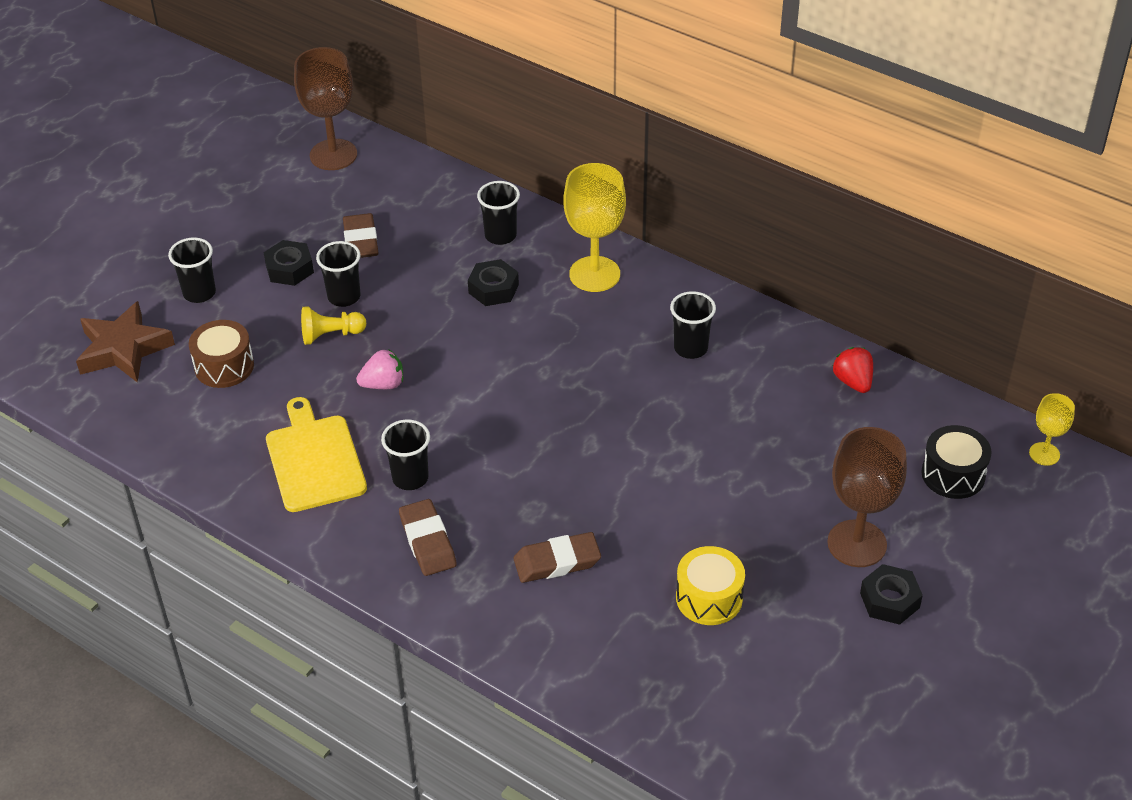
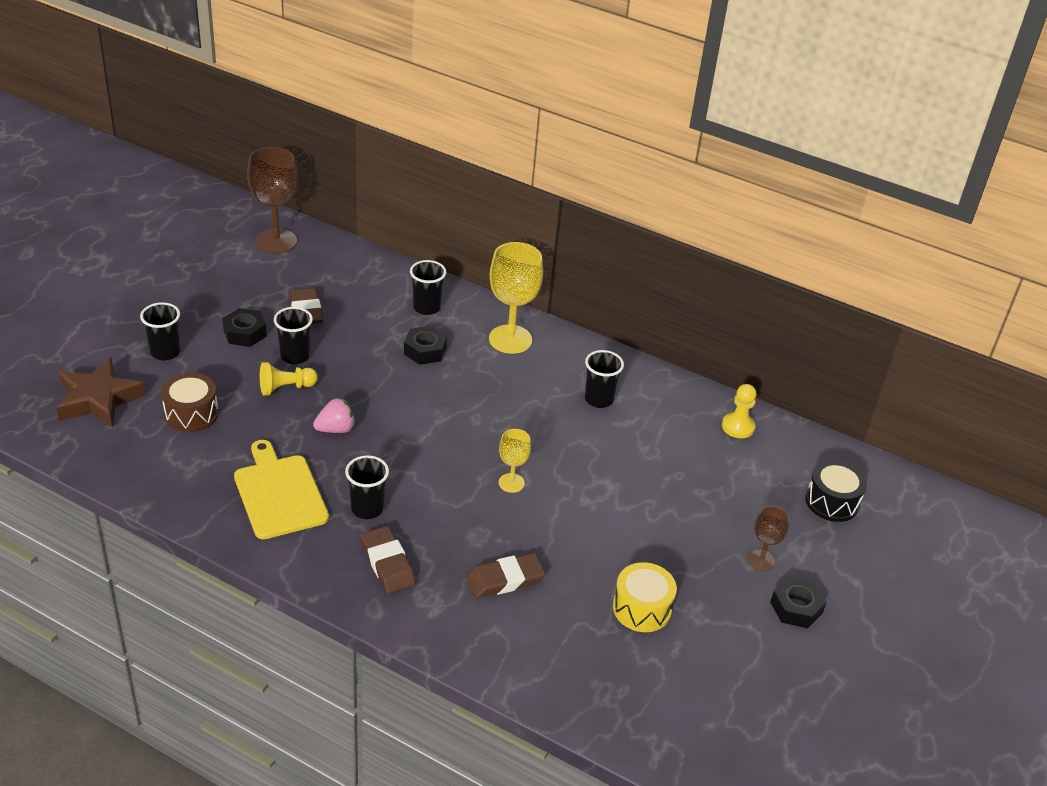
camera: 10 degrees left, 5 degrees down
brown goblet [827,427,907,567] -> brown goblet [748,506,789,571], size x0.54
red strawberry [833,347,873,393] -> yellow pawn [722,384,757,438]
yellow goblet [1029,393,1075,466] -> yellow goblet moved to [499,429,531,493]

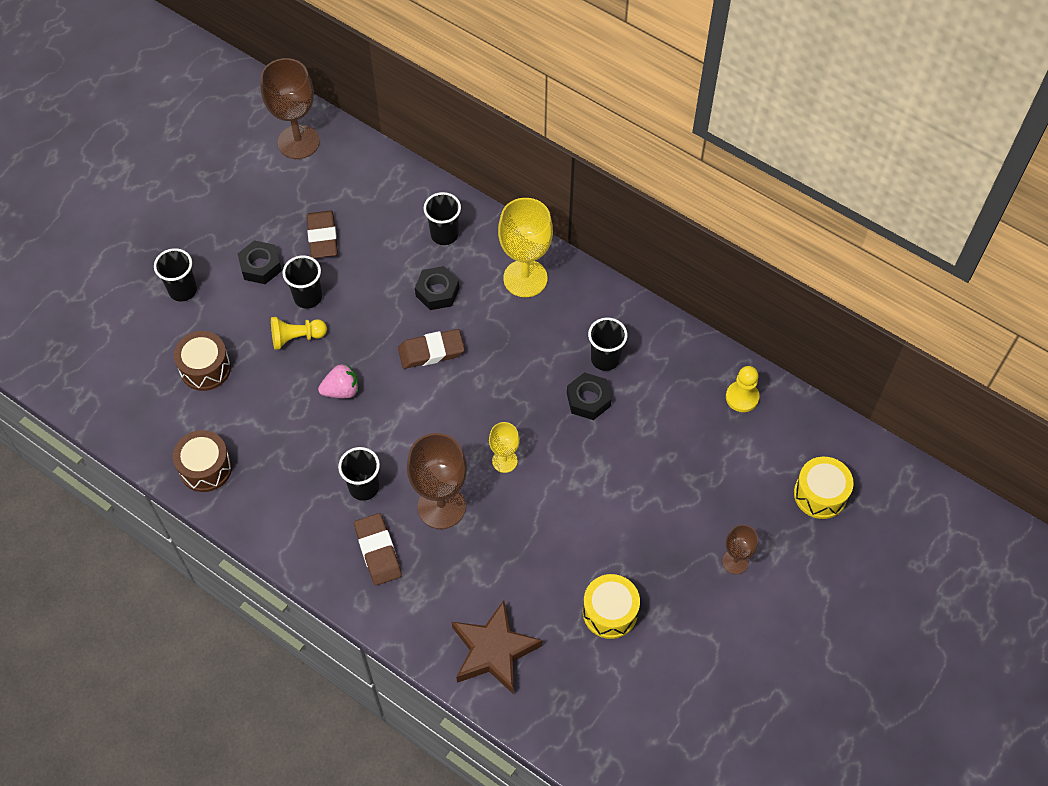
camera: 10 degrees right, 20 degrees up
brown star [56,358,145,428] -> brown star moved to [452,600,542,695]
yellow cutting board [234,440,329,539] -> none
brown eraser [466,553,545,598] -> brown eraser moved to [398,329,465,369]
black nut [770,577,827,628] -> black nut moved to [567,372,611,420]
black drum [805,460,867,522] -> yellow drum [794,457,854,519]
none -> brown drum [173,430,232,492]
none -> brown goblet [407,433,467,529]

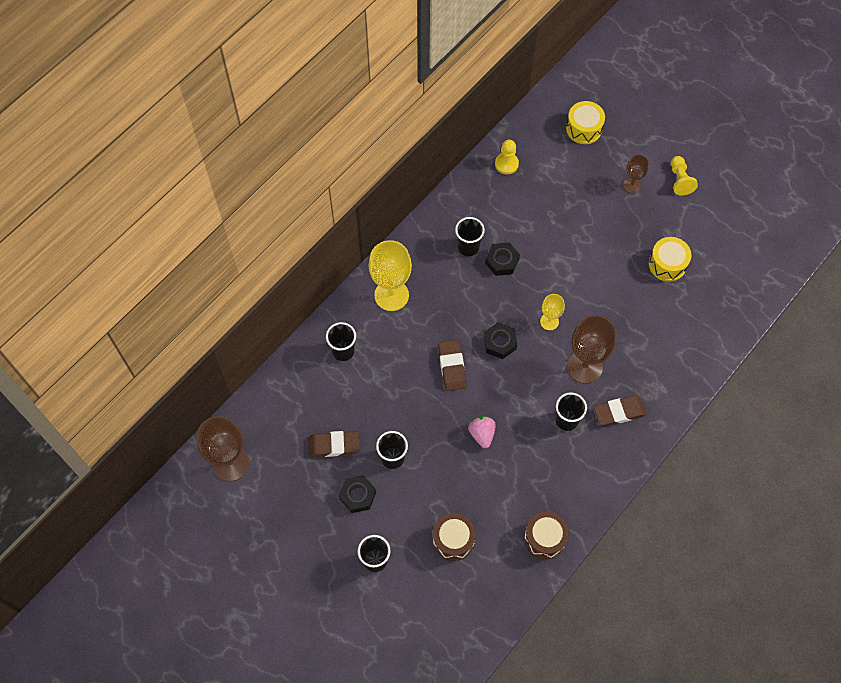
camera: 85 degrees left, 5 degrees up
yellow pawn [271,317,327,350] -> yellow pawn moved to [671,156,698,196]
black nut [415,266,459,310] -> black nut moved to [484,322,517,359]
brown star [452,600,542,695] -> none

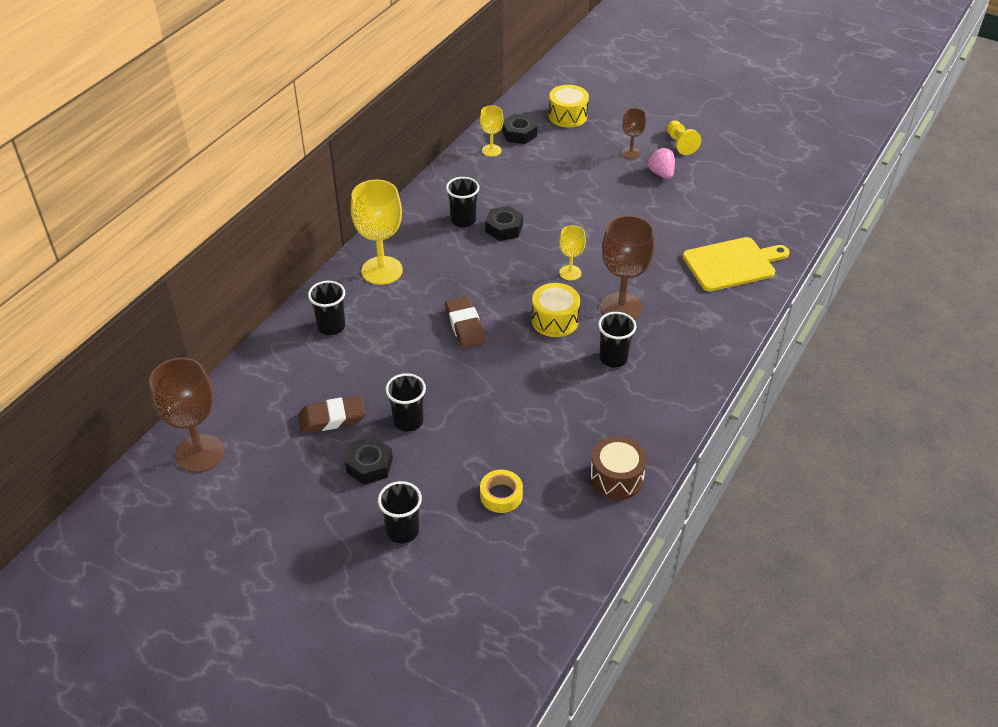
camera: 10 degrees left, 20 degrees down
brown drum [433,513,476,561] -> yellow tape [480,470,523,513]
pink strawberry [468,416,496,448] -> pink strawberry moved to [647,147,675,179]
black nut [484,322,517,359] -> black nut moved to [502,114,537,144]
yellow pawn [495,140,519,174] -> yellow goblet [480,105,503,157]
brown eraser [594,395,646,426] -> none
yellow drum [649,237,692,282] -> yellow drum moved to [531,283,580,337]
none -> yellow cutting board [683,237,790,292]

